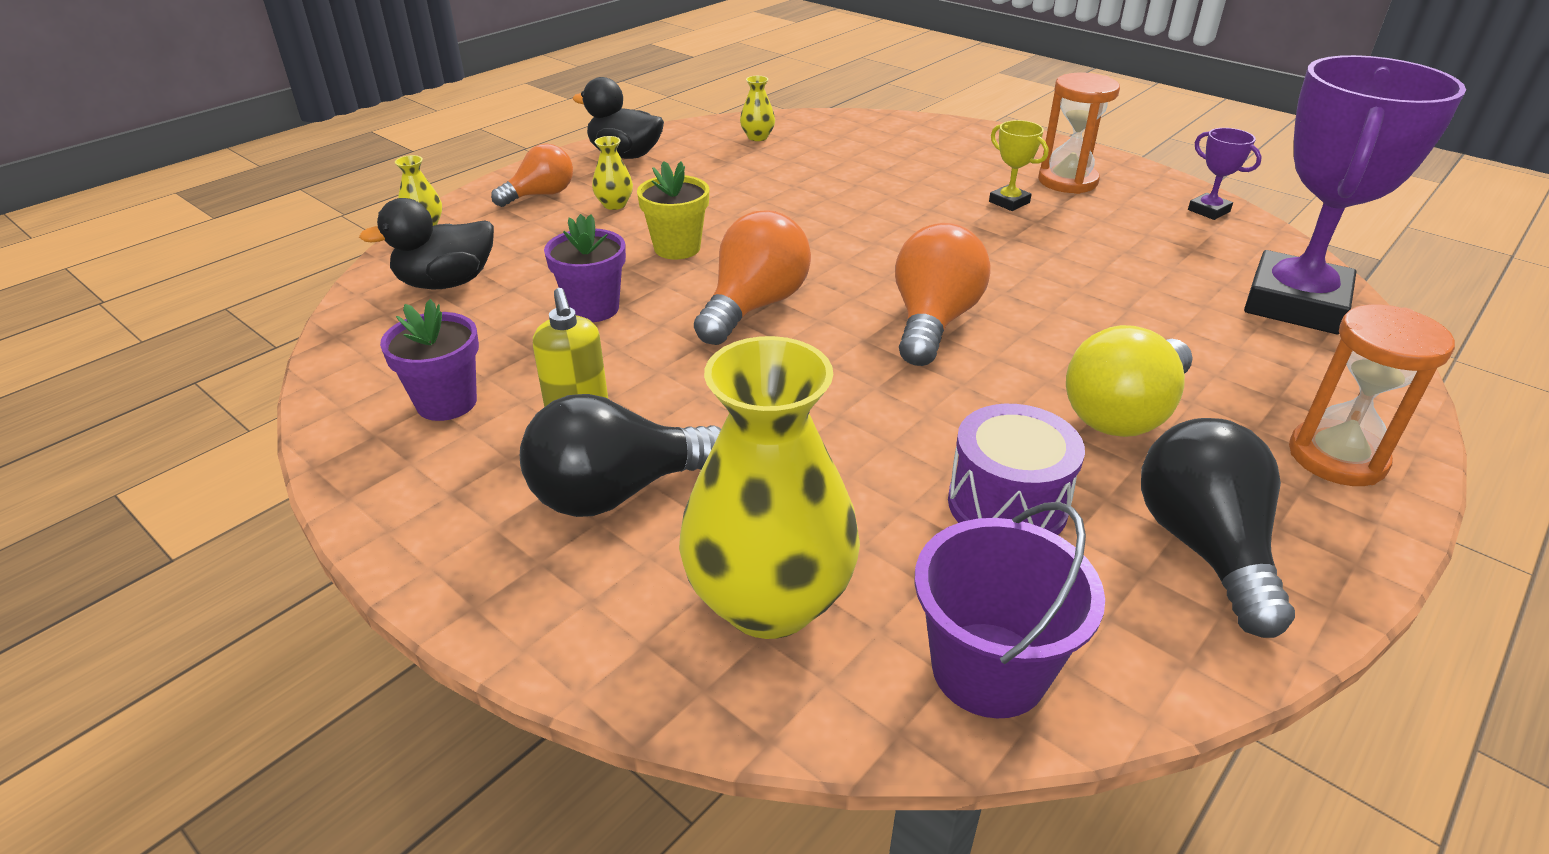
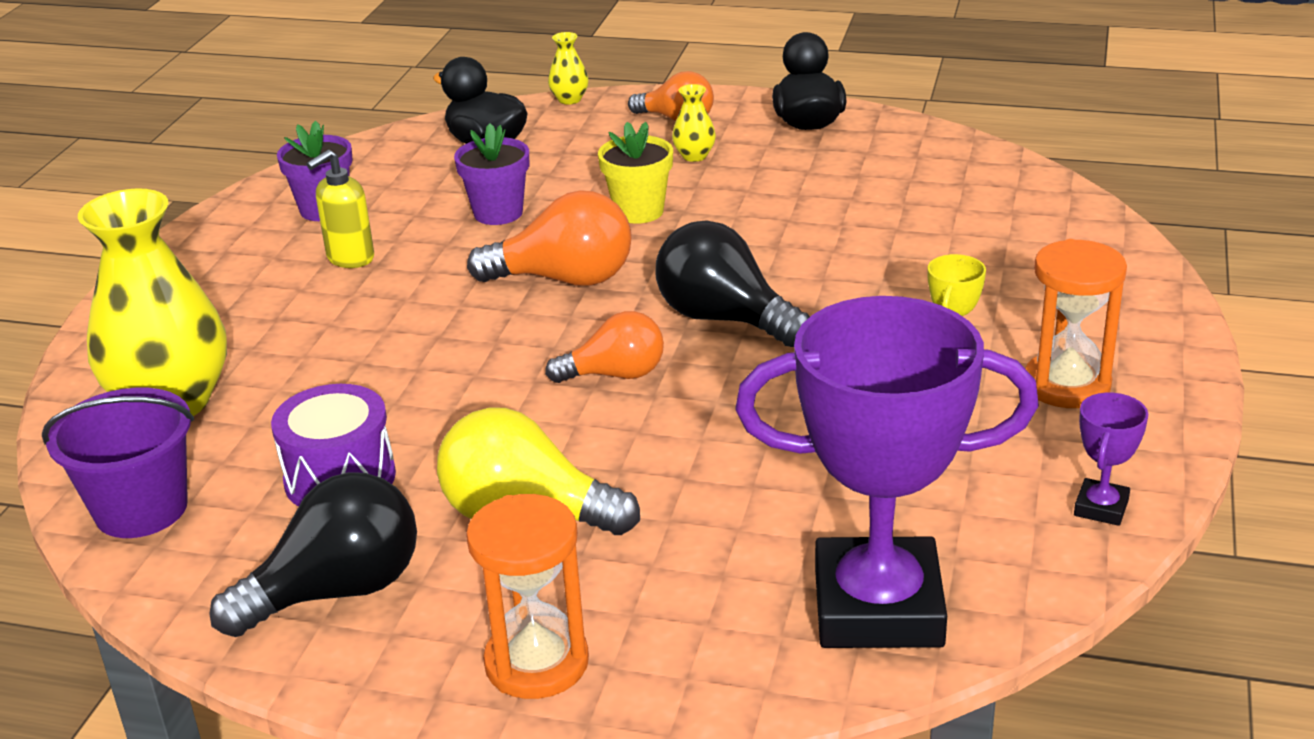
camera: 65 degrees right, 5 degrees down
black light bulb [520,394,721,517] -> black light bulb moved to [656,220,810,347]
yellow vase [740,76,775,141] -> none
orange light bulb [895,223,991,366] -> orange light bulb [545,311,664,383], size x0.65

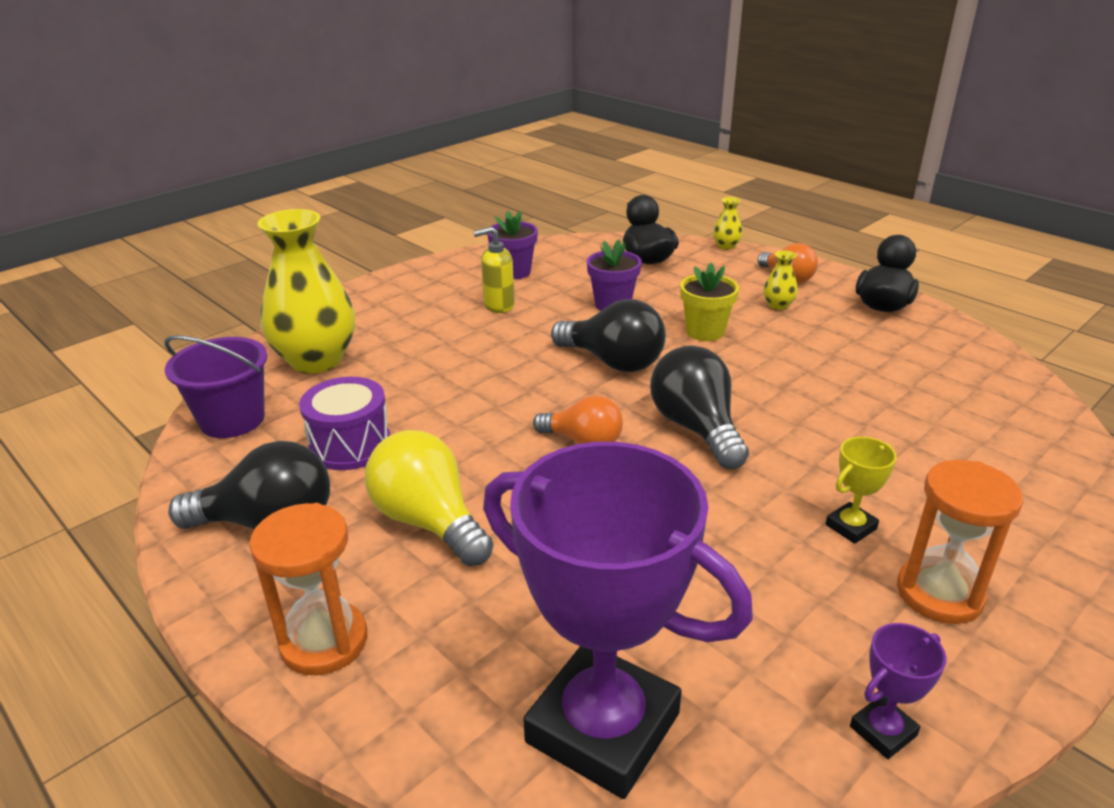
camera: 30 degrees right, 0 degrees up
orange light bulb [467,190,632,286] -> black light bulb [551,299,666,372]

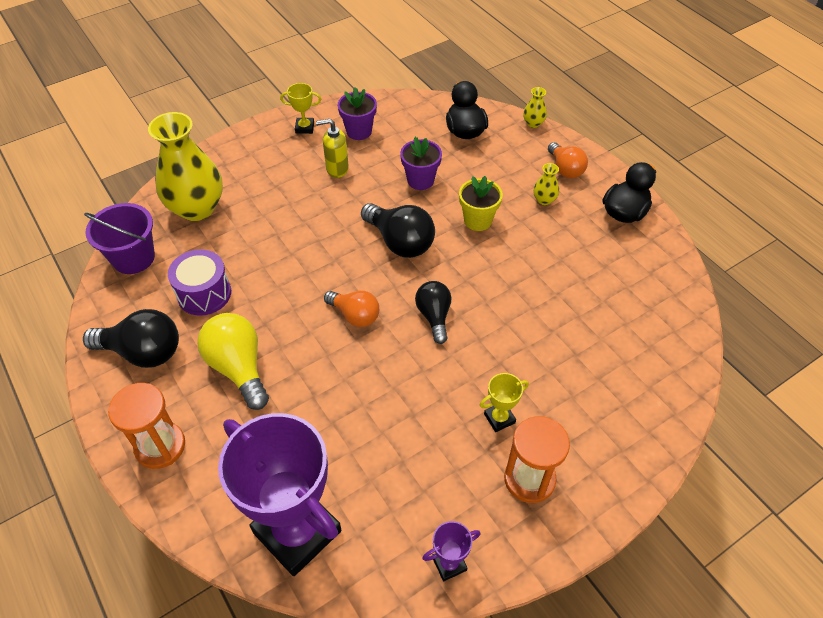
camera: 10 degrees right, 20 degrees up
black light bulb [650,345,749,469] -> black light bulb [415,281,451,344], size x0.65
none -> yellow trophy [280,83,321,134]

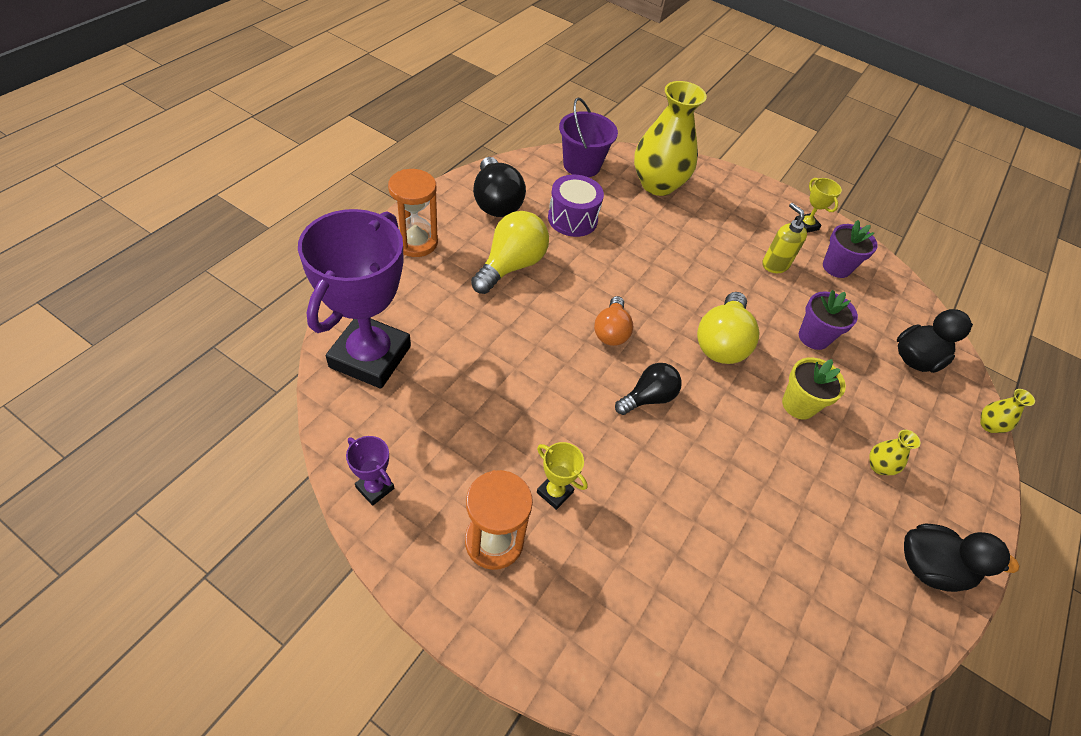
camera: 60 degrees right, 0 degrees up
black light bulb [361,203,435,258] -> yellow light bulb [697,292,760,364]
orange light bulb [548,142,588,178] -> none

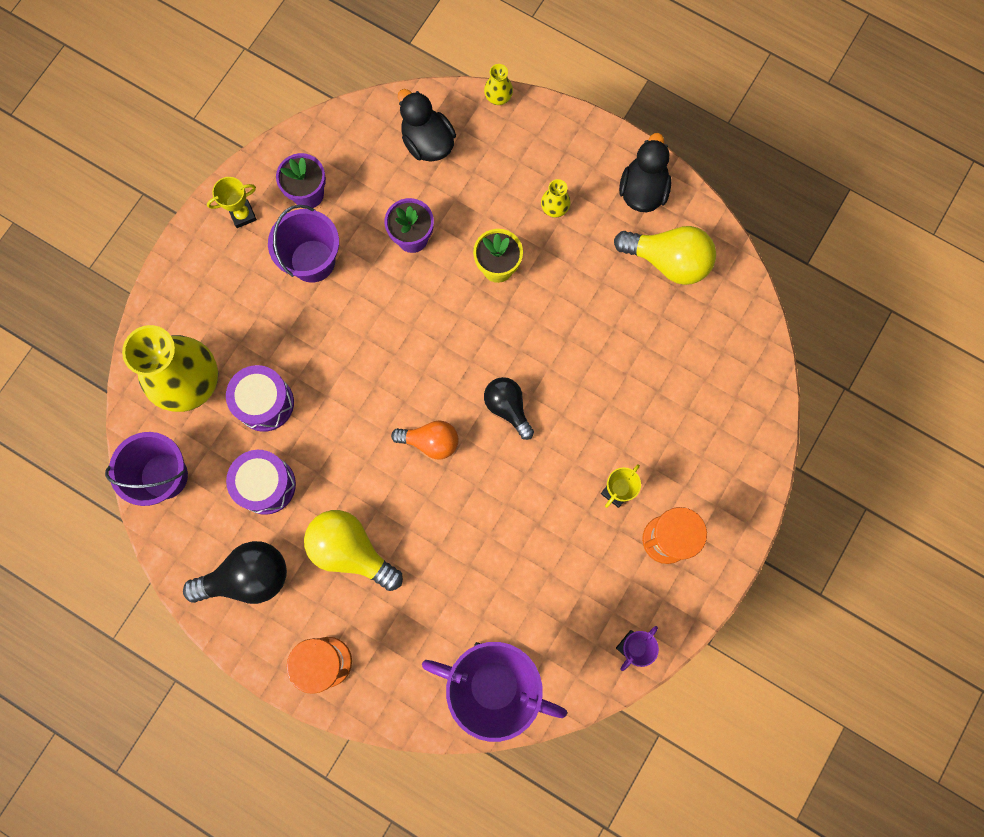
camera: 85 degrees left, 25 degrees up
yellow light bulb [697,292,760,364] -> yellow light bulb moved to [614,226,716,285]
yellow soap dispenser [763,203,807,273] -> purple bucket [268,205,339,283]
none -> purple drum [226,365,294,432]

